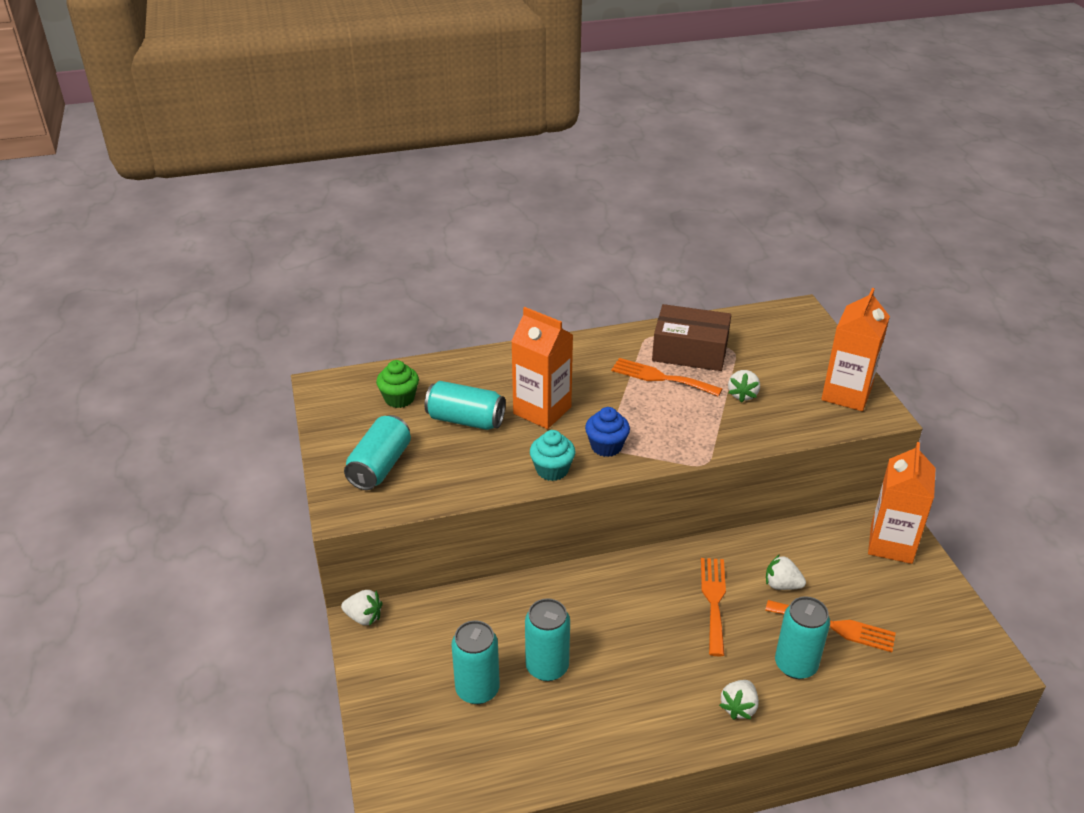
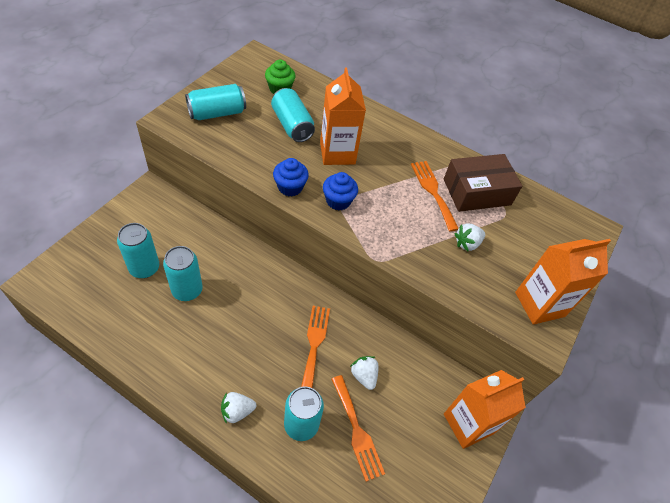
camera: 40 degrees right, 15 degrees up
white strawberry [341,590,383,626] -> none
turquoise cupcake [530,430,575,481] -> blue cupcake [273,158,309,196]
brown box [652,304,731,371] -> brown box turned 75 degrees counterclockwise [444,154,522,212]
orange fork [701,558,726,656] -> orange fork turned 45 degrees counterclockwise [301,306,330,388]

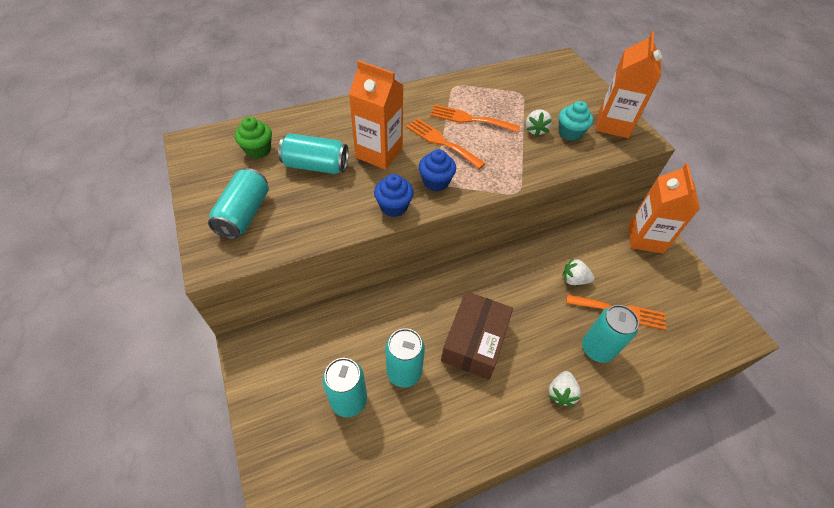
camera: 50 degrees left, 0 degrees up
orange fork [301,306,330,388] -> orange fork moved to [406,118,486,169]
brown box [444,154,522,212] -> brown box moved to [441,291,513,380]
none -> turquoise cupcake [559,101,593,141]

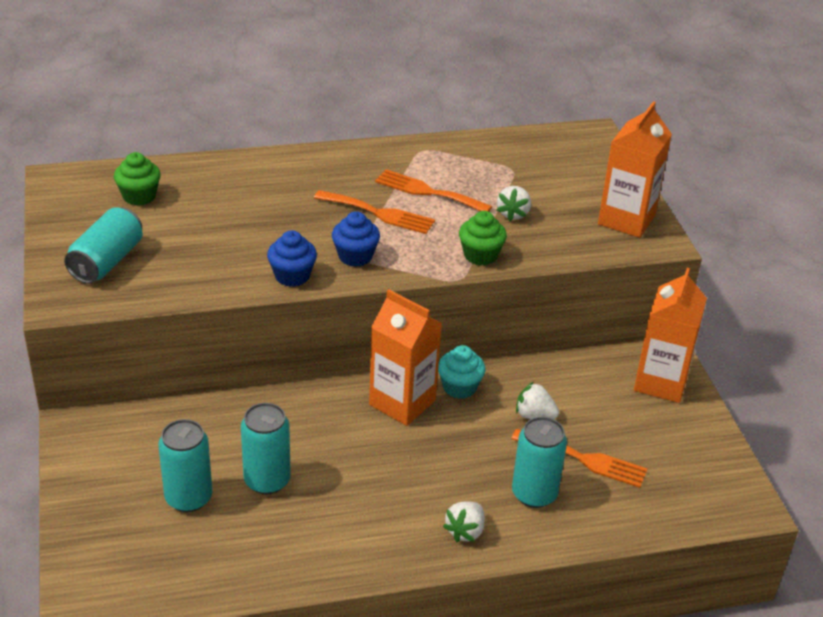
camera: 10 degrees right, 15 degrees down
turquoise can [278,133,349,174] -> none
orange carton [349,60,404,170] -> orange carton moved to [369,289,442,426]
orange fork [406,118,486,169] -> orange fork turned 150 degrees clockwise [314,190,435,234]
brown box [441,291,513,380] -> none
turquoise cupcake [559,101,593,141] -> turquoise cupcake moved to [438,345,486,399]
none -> green cupcake [459,211,507,266]

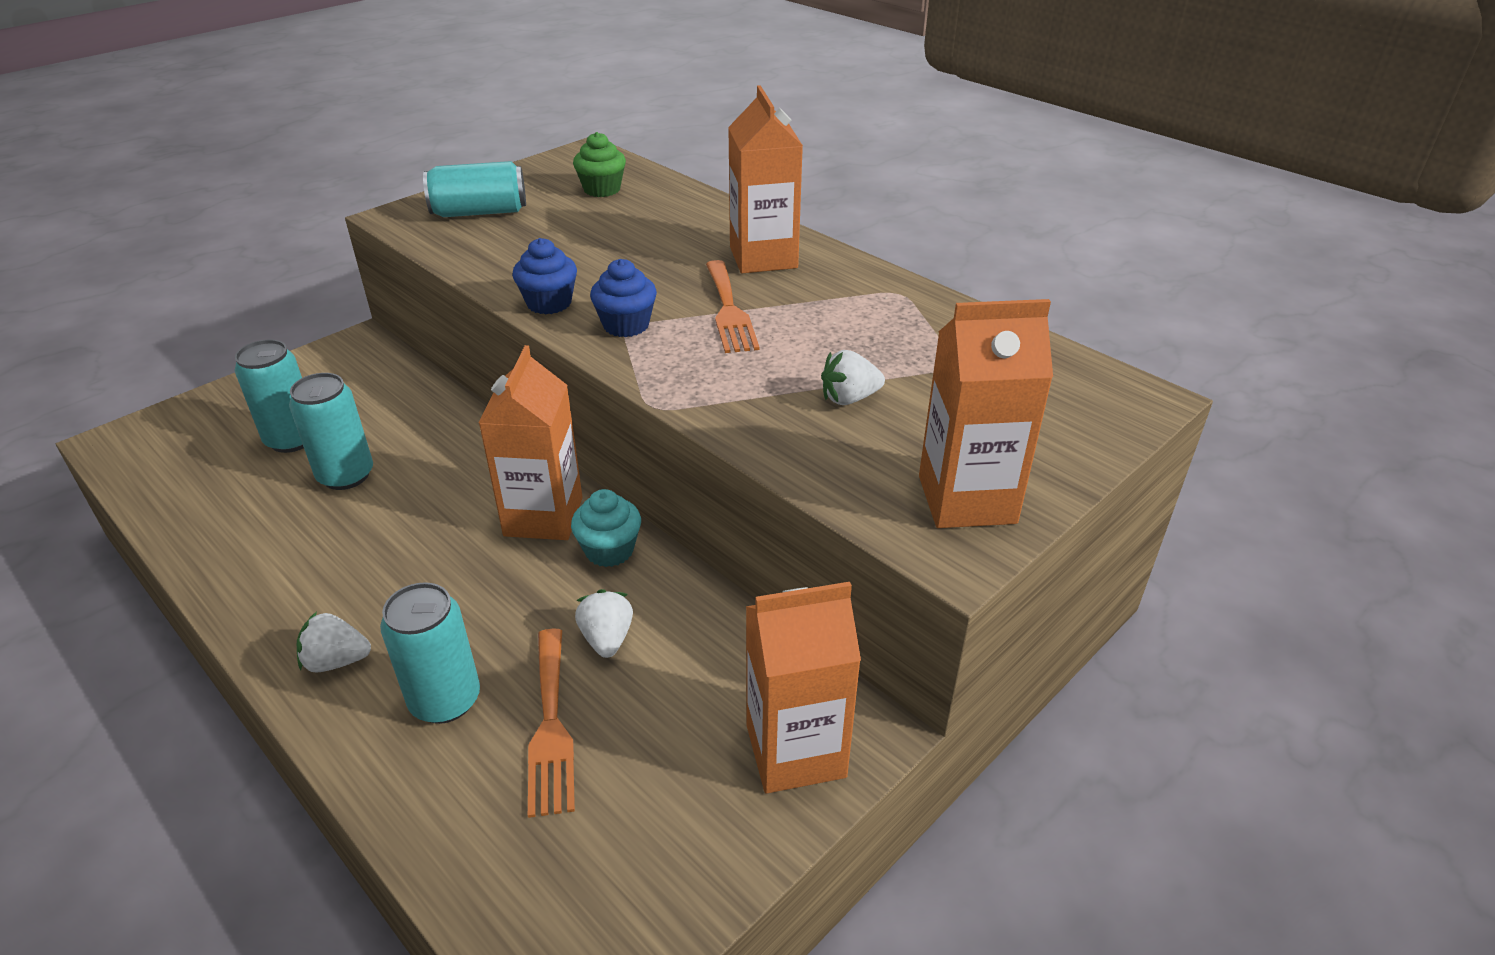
camera: 60 degrees right, 0 degrees up
orange fork [375,169,492,212] -> none
green cupcake [459,211,507,266] -> none
none -> orange carton [728,85,803,273]

